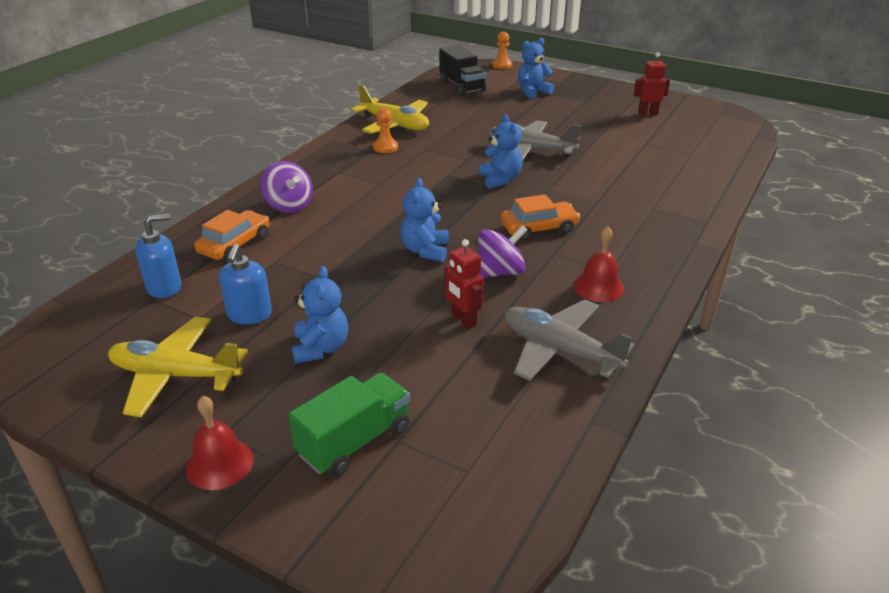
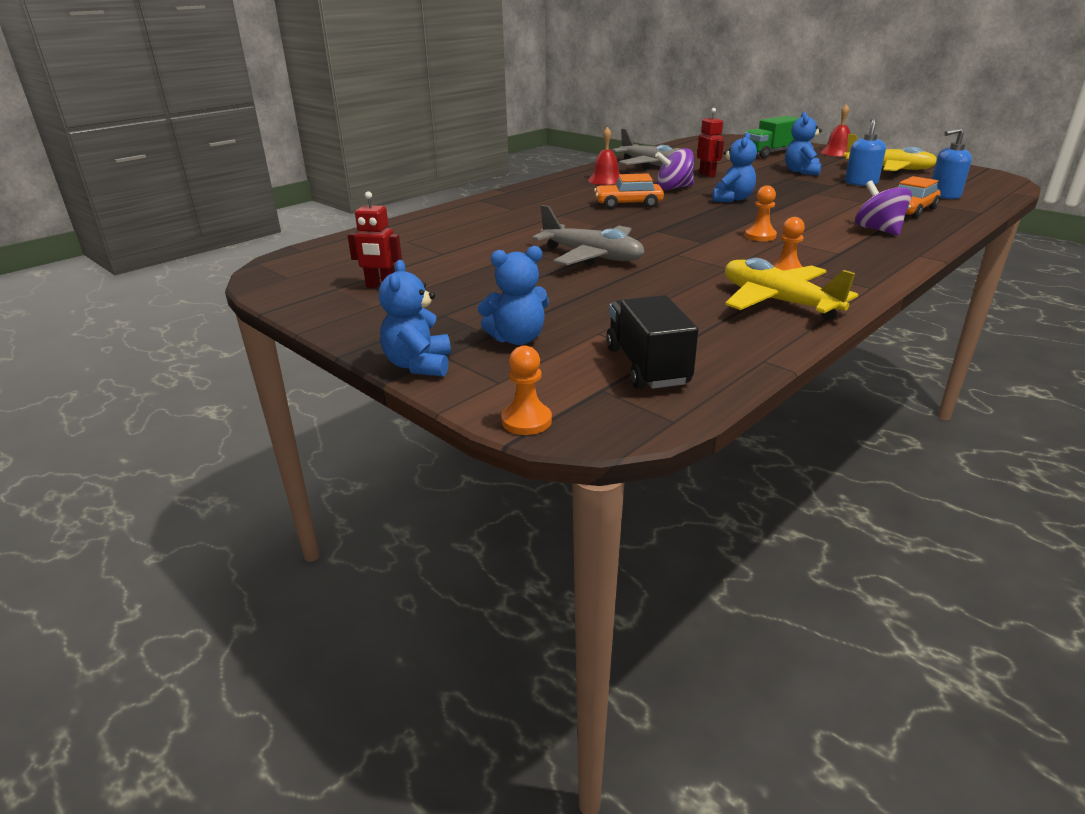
camera: 165 degrees left, 5 degrees down
blue teddy bear [479,114,523,189] -> blue teddy bear moved to [379,260,451,376]
none -> orange pawn [745,186,777,241]

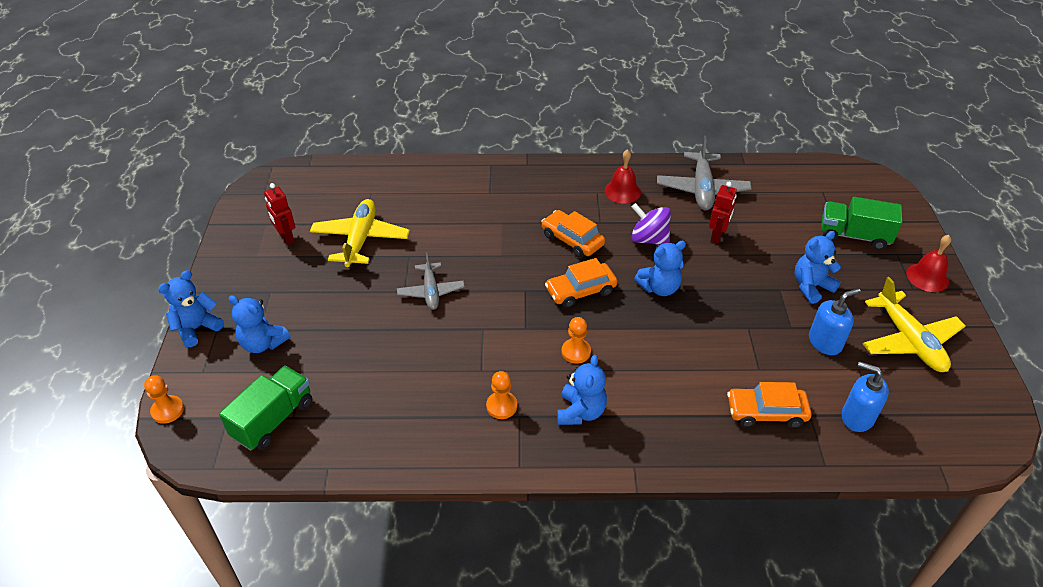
camera: 45 degrees right, 15 degrees up
grey plane [532,205,645,266] -> grey plane [397,252,465,310], size x0.64
black truck [606,295,698,389] -> green truck [219,366,312,451]
yellow plane [725,258,858,320] -> yellow plane moved to [310,199,410,268]
purple spinning top [855,180,912,235] -> none
none -> orange car [545,258,617,308]
none -> blue teddy bear [557,355,607,425]

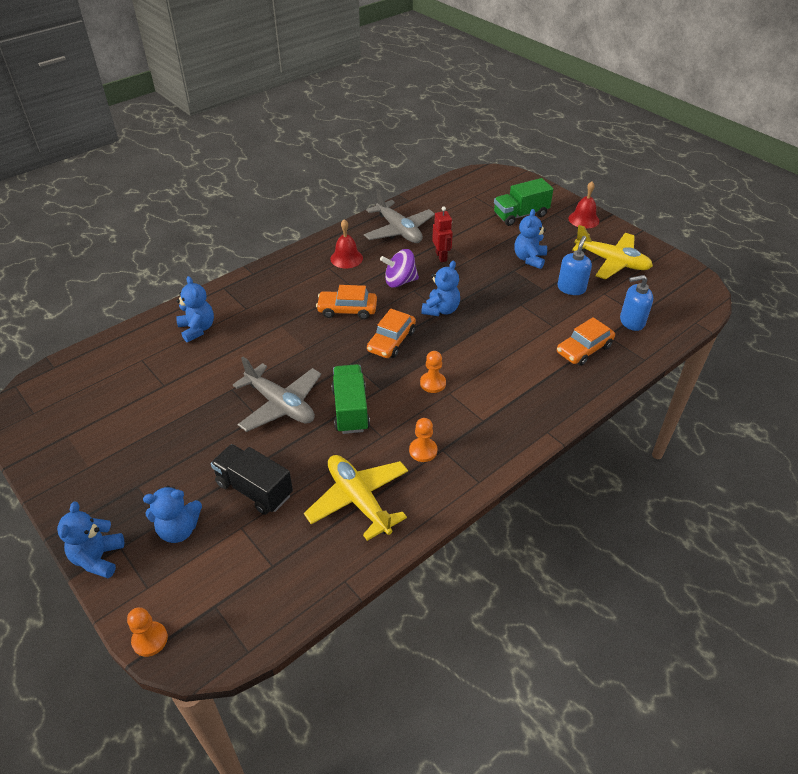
camera: 40 degrees left, 0 degrees up
green truck [219,366,312,451] -> green truck moved to [331,364,370,434]
red robot [264,183,295,245] -> none
yellow plane [310,199,410,268] -> yellow plane moved to [304,455,408,541]
grey plane [397,252,465,310] -> grey plane [233,357,321,432], size x1.56
blue teddy bear [557,355,607,425] -> blue teddy bear moved to [176,276,214,342]
none -> black truck [211,444,293,515]

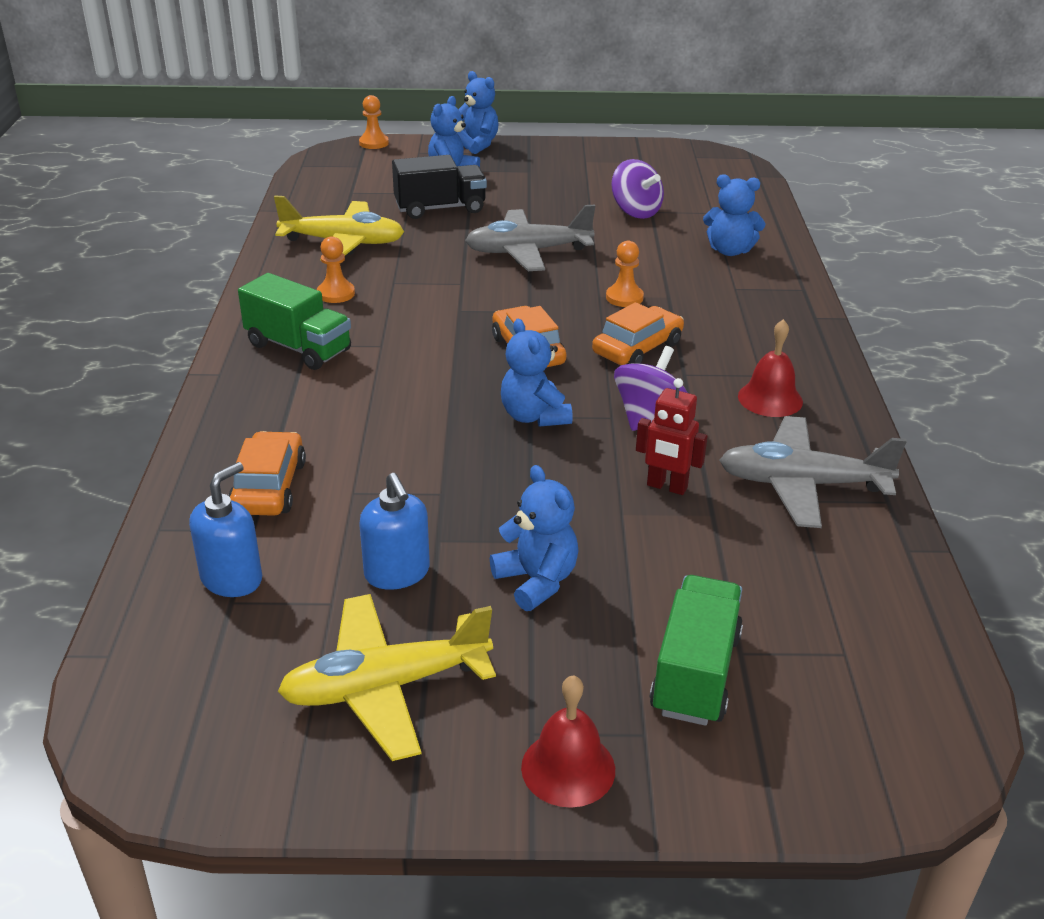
camera: 130 degrees right, 10 degrees down
green truck [331,364,370,434] -> green truck moved to [238,273,351,370]
orange pawn [420,351,446,393] -> orange pawn moved to [606,241,644,307]
none -> purple spinning top [611,159,664,219]

